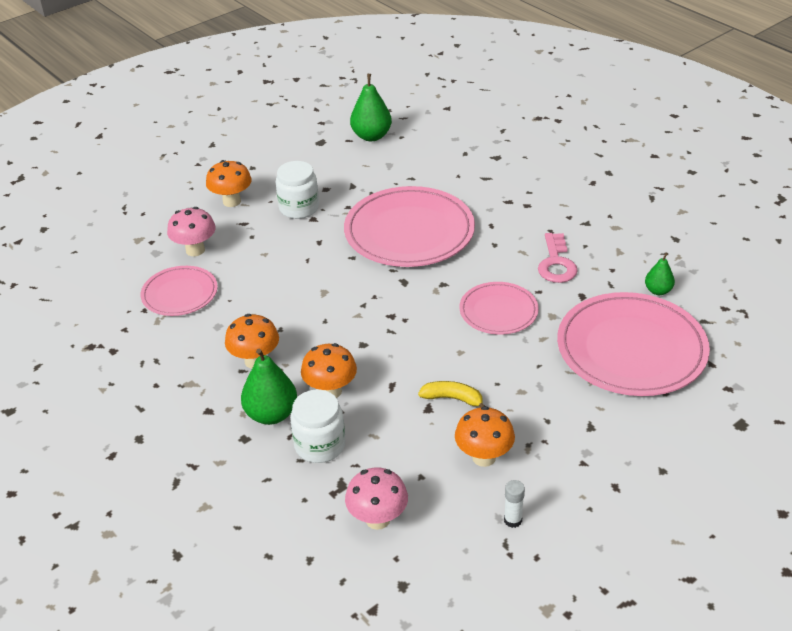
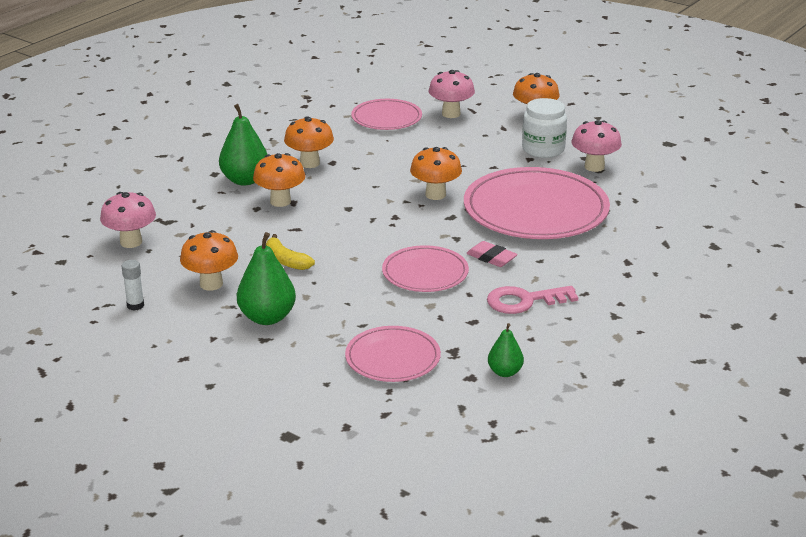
camera: 75 degrees right, 10 degrees down
white jar [290,390,345,463] -> none
green pear [350,74,392,141] -> green pear moved to [237,232,296,325]
yellow banana [418,381,485,407] -> yellow banana turned 135 degrees clockwise [266,234,315,270]
pink plate [557,292,710,396] -> pink plate [345,326,441,382], size x0.55
none -> orange mushroom [410,147,462,200]
none -> pink eraser [466,241,518,267]
none -> pink mushroom [572,120,622,172]

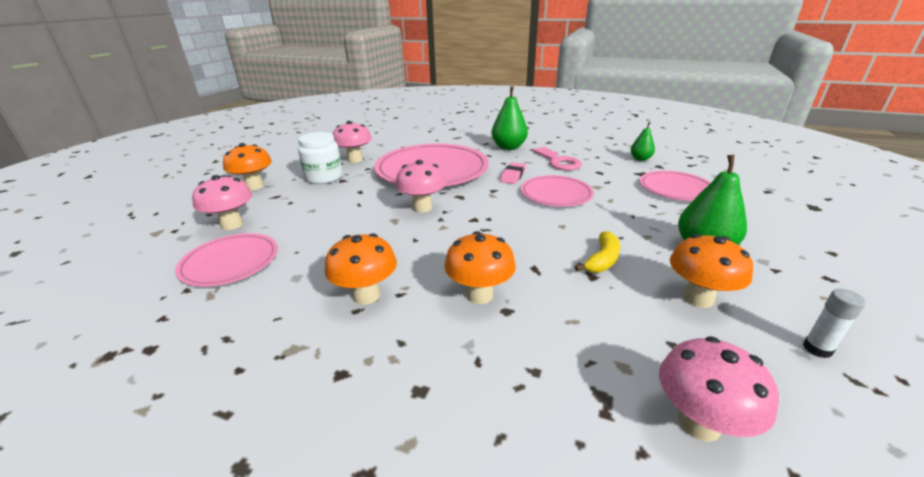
camera: 105 degrees left, 0 degrees up
green pear [219,104,267,185] -> green pear moved to [492,86,528,150]
orange mushroom [410,147,462,200] -> pink mushroom [396,160,446,213]

